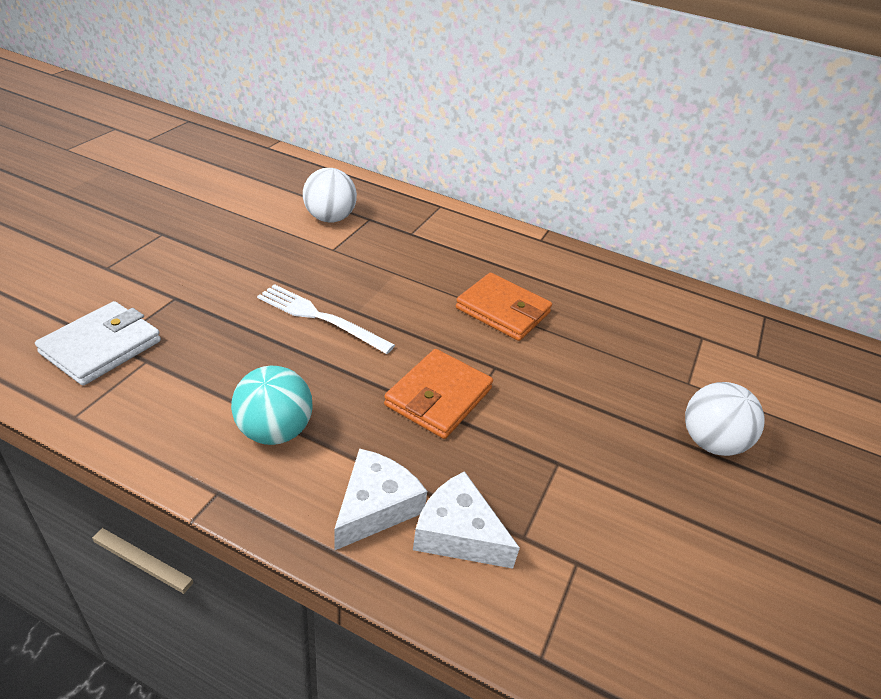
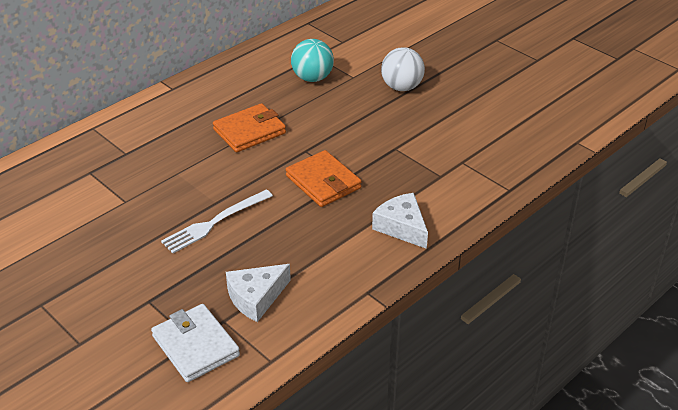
camera: 65 degrees left, 0 degrees up
turquoise ball [231,366,313,445] -> turquoise ball moved to [291,39,334,82]
white ball [303,168,357,223] -> none
white cheese [413,471,520,569] -> white cheese moved to [226,264,291,322]

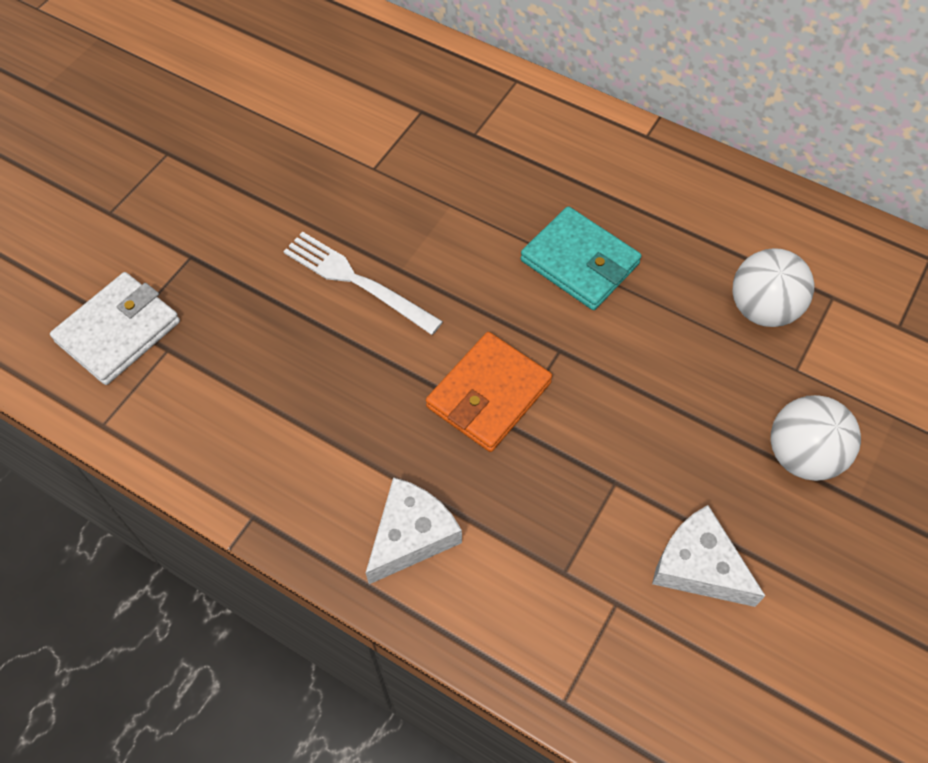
camera: 75 degrees right, 20 degrees up
orange wallet [213,103,286,152] -> turquoise wallet [520,206,641,310]
white cheese [226,264,291,322] -> white cheese moved to [652,505,765,607]
turquoise ball [291,39,334,82] -> white ball [732,248,814,327]

